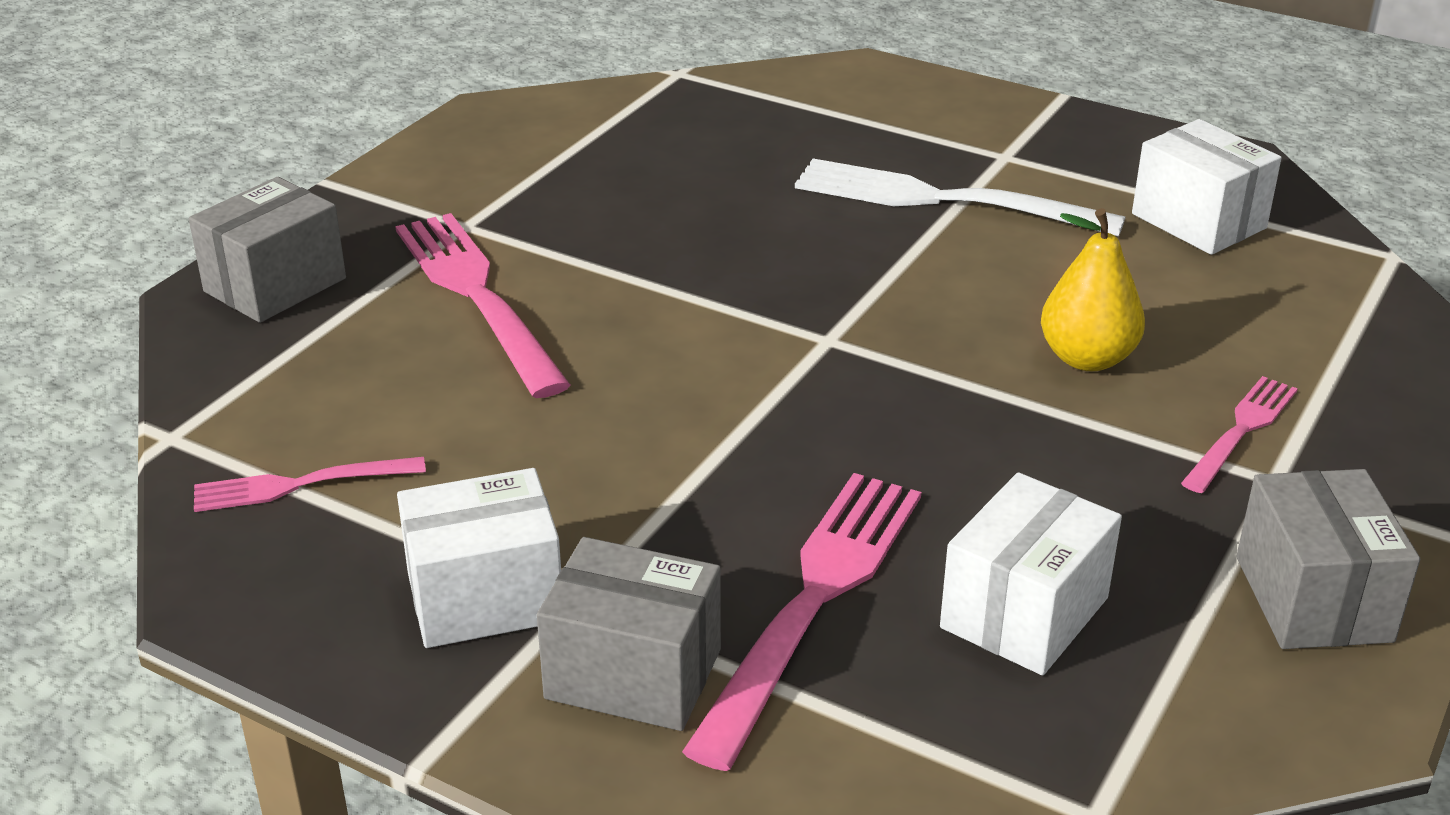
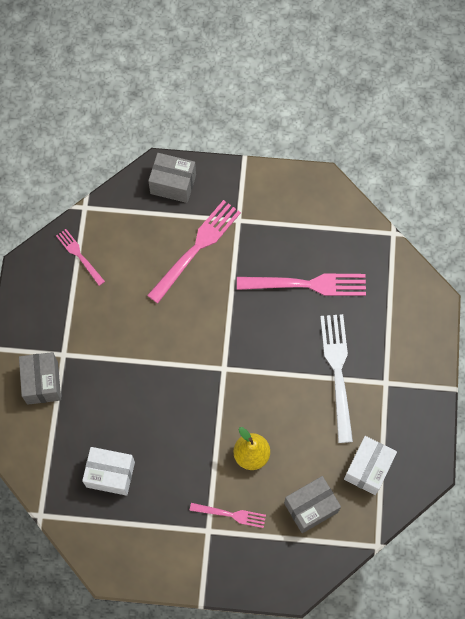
camera: 65 degrees right, 35 degrees up
white box [397,468,561,648] -> none
pink fork [682,473,921,771] -> pink fork moved to [237,273,366,296]
grey box [1236,469,1420,649] -> grey box moved to [284,476,341,533]

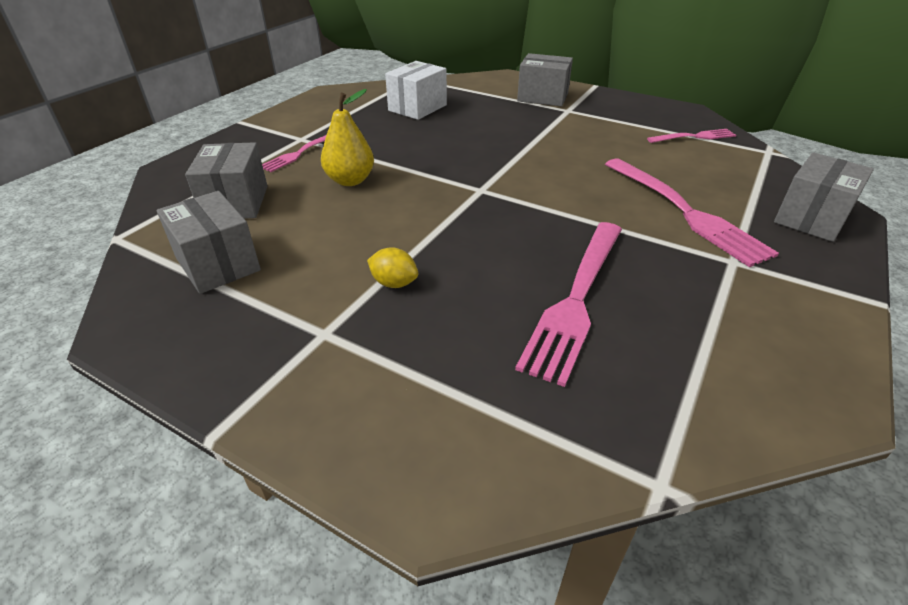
camera: 115 degrees right, 30 degrees down
white fork [320,314,353,443] -> yellow lemon [367,247,418,288]
white box [344,436,397,495] -> grey box [157,191,261,294]

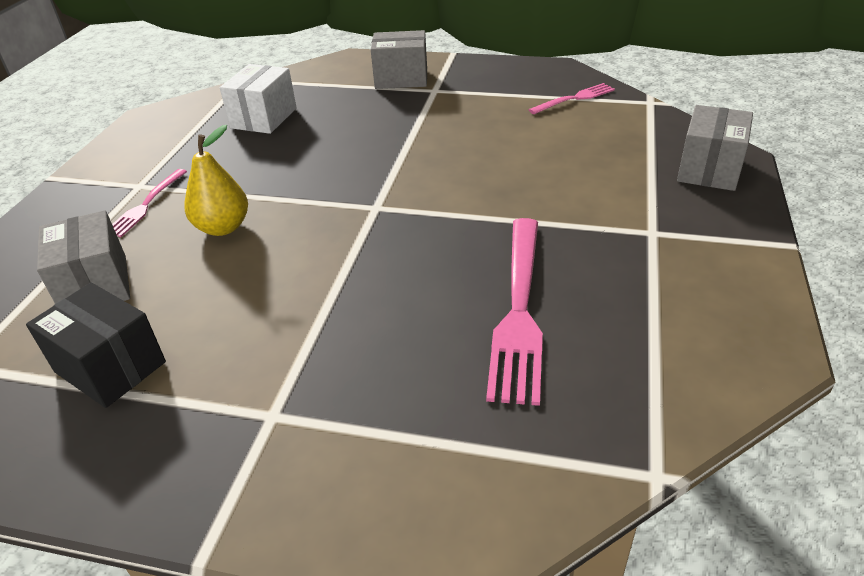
camera: 15 degrees left, 0 degrees up
grey box [157,191,261,294] -> black box [26,282,166,408]
yellow lemon [367,247,418,288] -> none
pink fork [605,158,779,267] -> none

